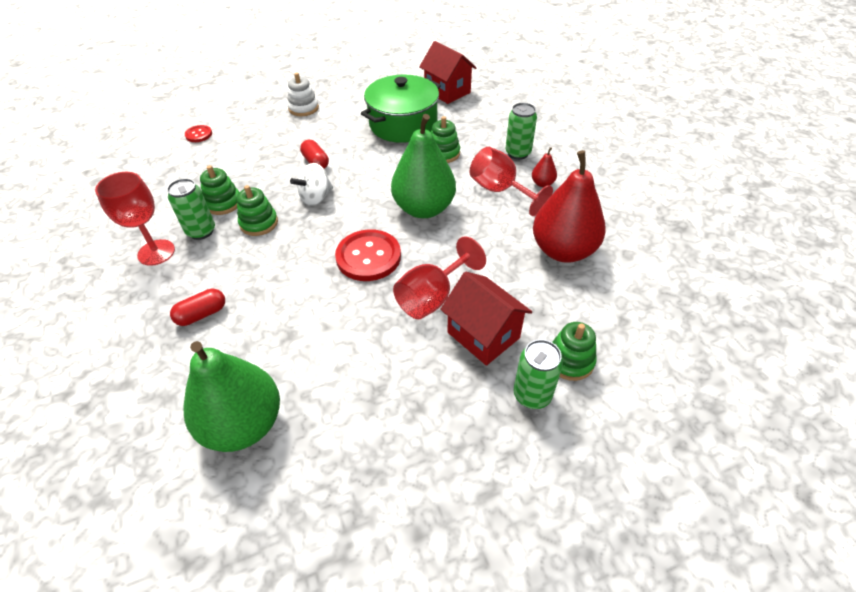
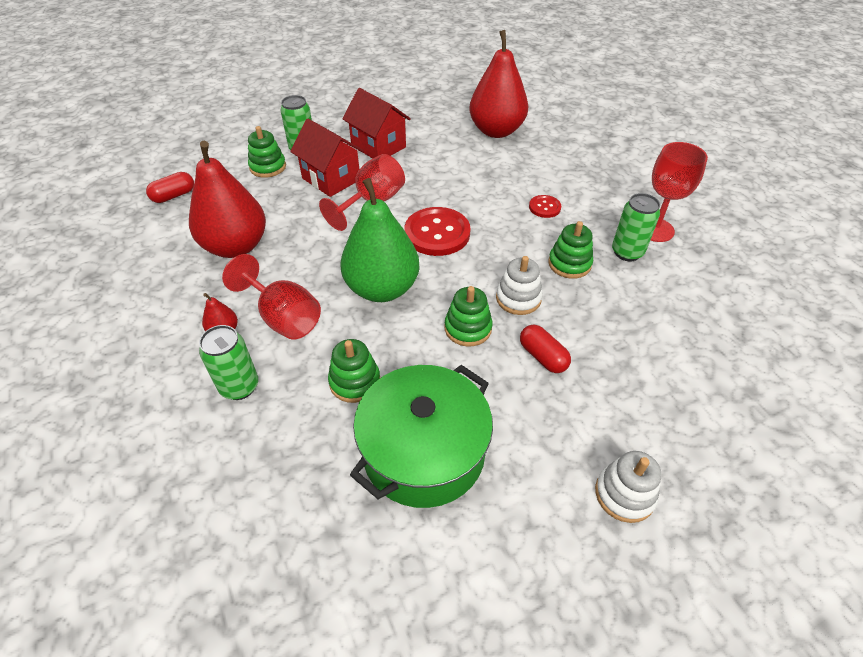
camera: 175 degrees right, 0 degrees up
red capsule [170,289,225,326] -> red capsule moved to [146,172,194,203]
green pear [183,341,280,452] -> red pear [469,30,528,138]
red button [185,125,212,142] -> red button moved to [529,195,561,218]
green stacking toy [200,165,239,215] -> green stacking toy moved to [444,286,493,347]
white spinning top [290,163,333,206] -> white stacking toy [496,256,543,315]
red house [419,41,476,104] -> red house moved to [342,88,411,158]

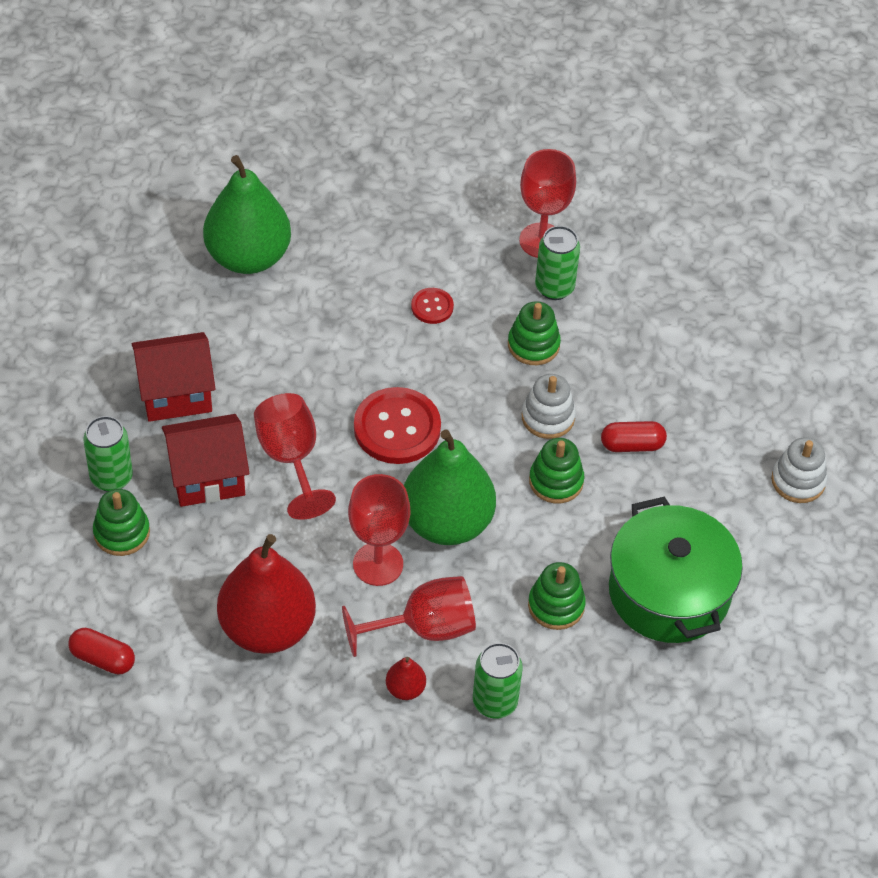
camera: 60 degrees left, 5 degrees up
red capsule [146,172,194,203] -> red capsule turned 60 degrees counterclockwise [68,628,135,675]
red pear [469,30,528,138] -> green pear [203,155,291,274]
none -> red goblet [348,474,410,586]

